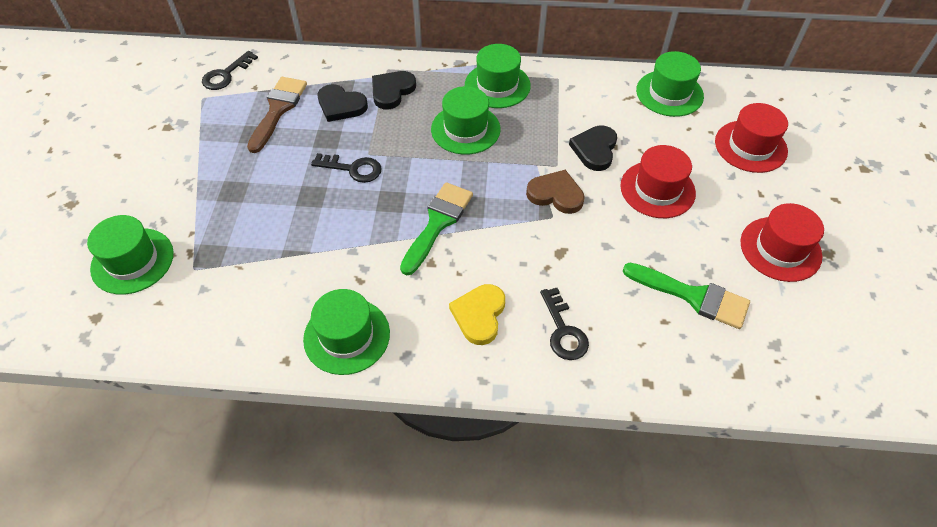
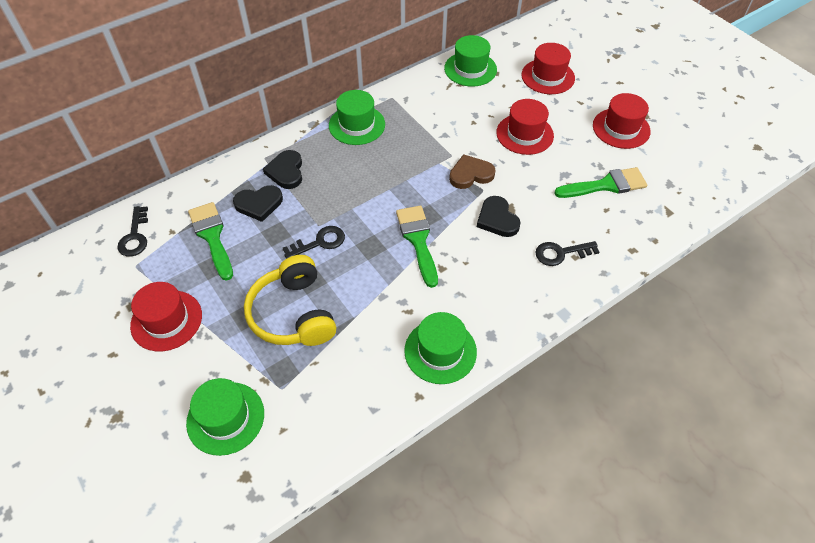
camera: 40 degrees left, 0 degrees up
brown brush [247,77,307,153] -> green brush [188,202,233,281]
green hat [431,86,501,155] -> none
yellow heart [449,284,505,345] -> none
black key [540,288,589,360] -> black key turned 135 degrees clockwise [535,241,599,266]
black heart [569,125,617,171] -> black heart moved to [477,196,520,237]
none -> red hat [130,282,202,351]
none -> yellow headphones [244,255,336,346]

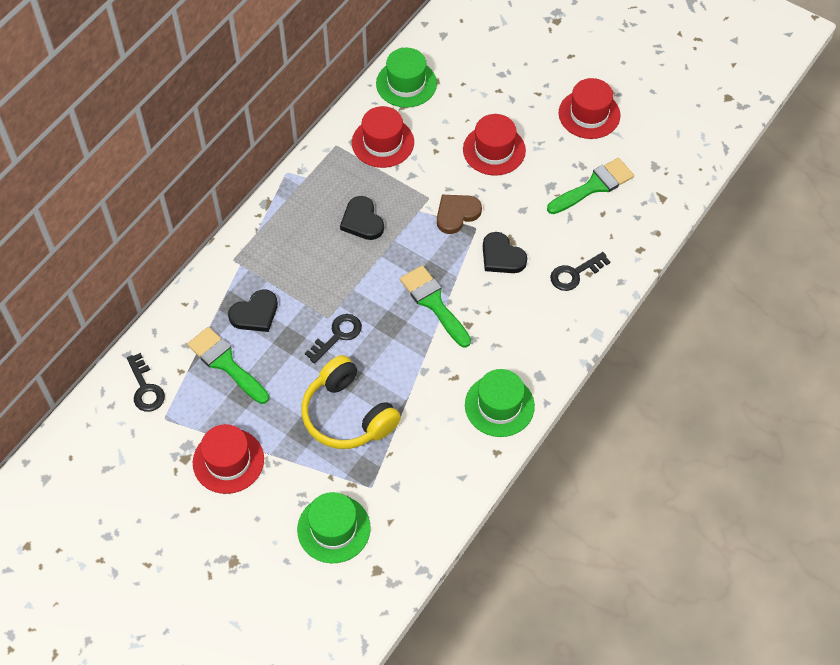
camera: 20 degrees left, 5 degrees up
black heart [263,150,302,189] -> black heart moved to [340,196,384,240]
green hat [329,90,385,145] -> none
red hat [521,43,575,94] -> red hat moved to [352,106,414,168]

